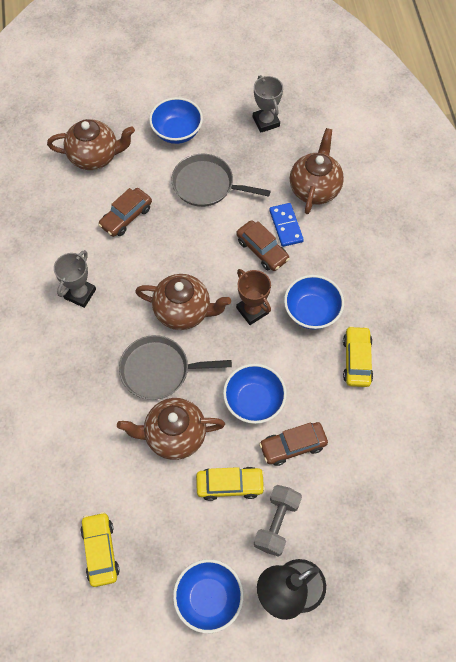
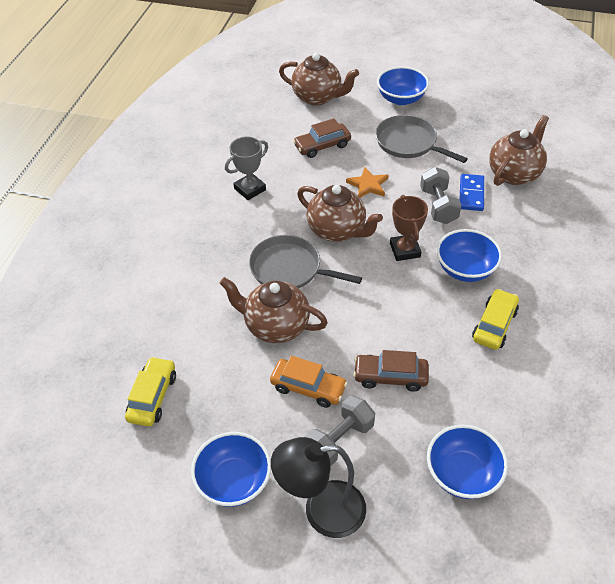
camera: 25 degrees right, 15 degrees down
yellow car [196,467,265,501] -> orange car [270,356,348,408]
blue bowl [223,364,287,424] -> blue bowl moved to [427,424,508,499]
brown car [236,220,290,271] -> grey dumbbell [420,167,461,224]
grey trophy [253,75,283,133] -> none
none -> orange star [346,167,389,198]

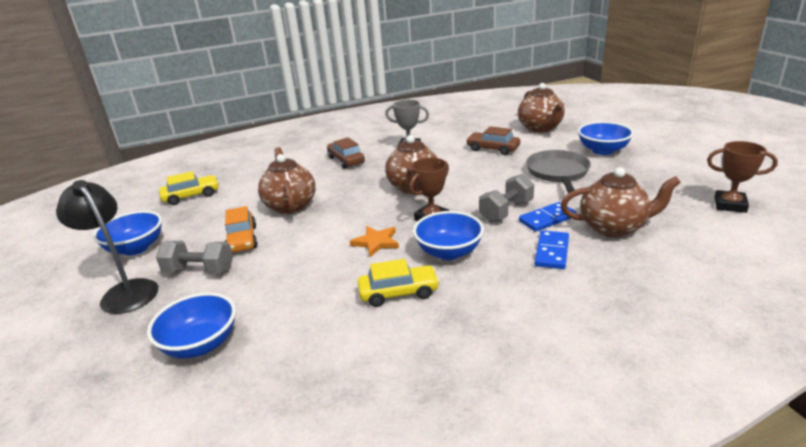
camera: 55 degrees right, 20 degrees down
grey pan [249,235,362,288] -> none
orange star [346,167,389,198] -> orange star moved to [350,226,399,257]
brown car [353,350,429,392] -> brown car moved to [327,137,365,168]
none -> blue domino [535,230,569,269]
none -> brown trophy [707,141,778,213]

